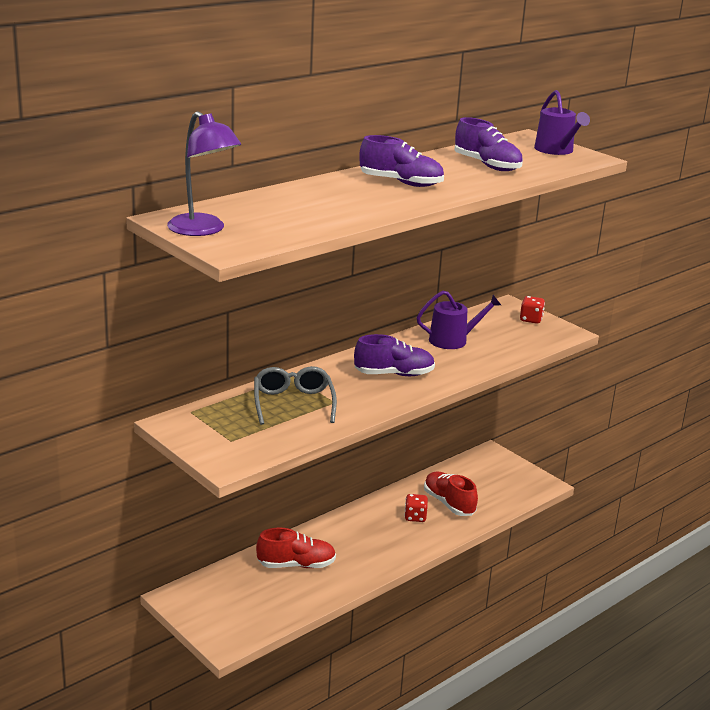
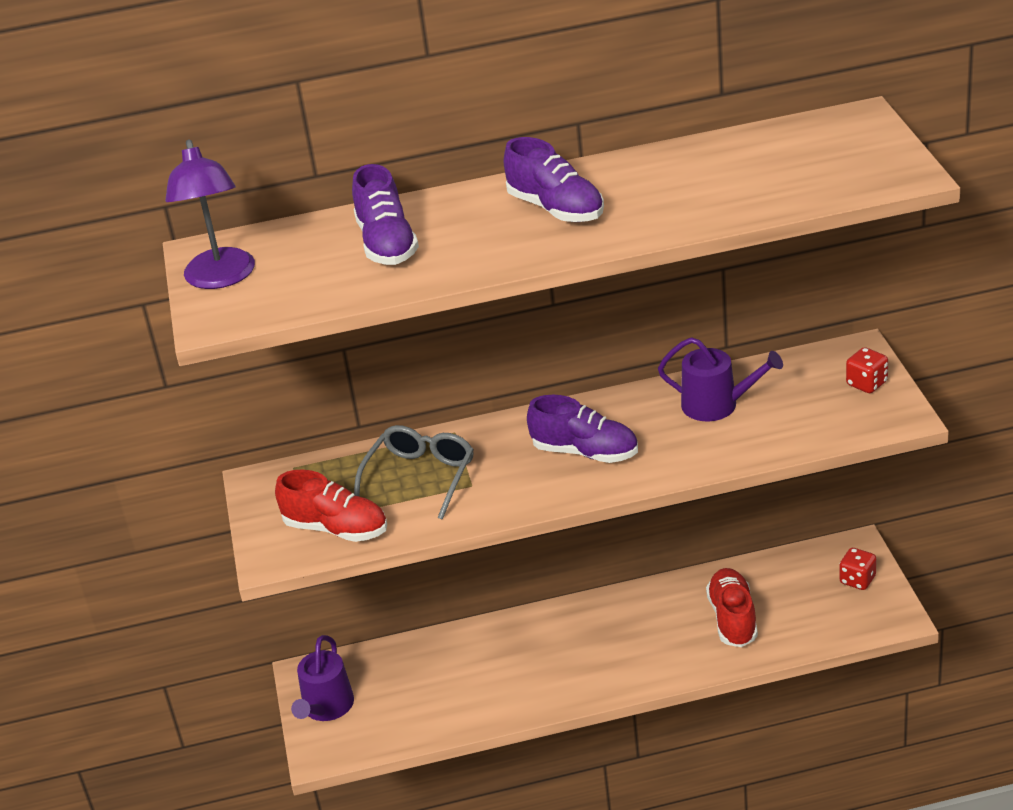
camera: 35 degrees right, 10 degrees up
red shoe [256,528,336,568] -> red shoe moved to [275,470,387,542]
red dice [404,494,428,522] -> red dice moved to [839,548,876,590]
purple shoe [455,117,523,171] -> purple shoe moved to [352,164,419,265]
purple watering can [534,90,590,155] -> purple watering can moved to [291,635,354,721]

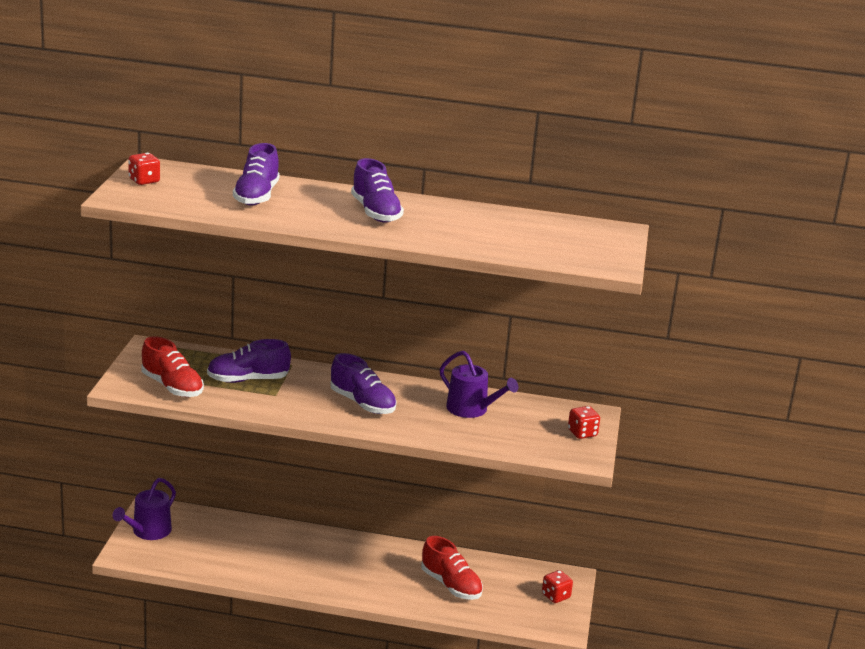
camera: 15 degrees right, 10 degrees down
purple lamp [165,140,255,289] -> red dice [128,153,160,185]
grey glasses [354,425,474,520] -> purple shoe [207,339,291,383]
red shoe [706,568,758,647] -> red shoe turned 120 degrees clockwise [421,536,483,600]

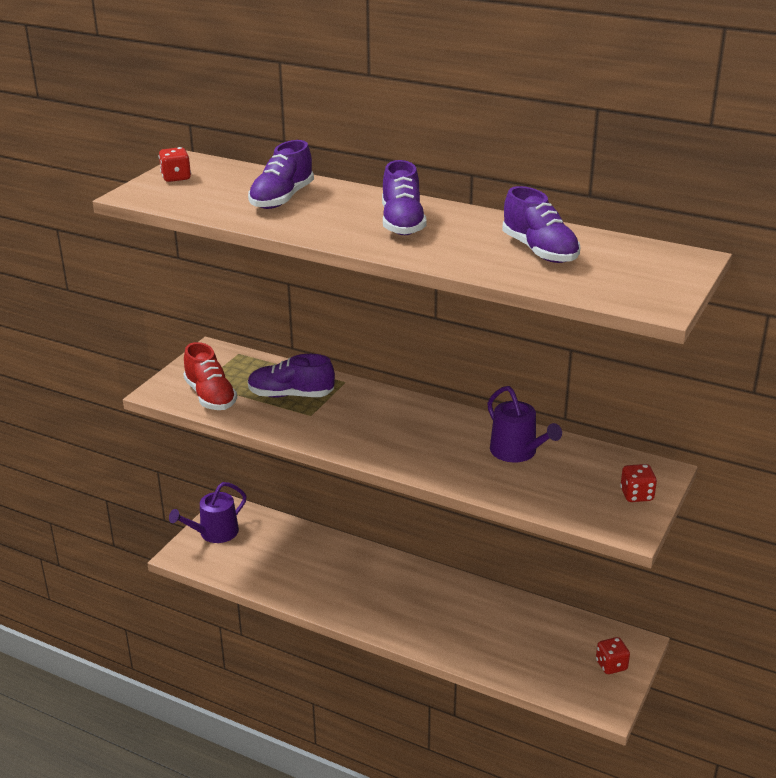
camera: 20 degrees right, 5 degrees up
purple shoe [330,353,397,414] -> purple shoe moved to [502,186,580,263]
red shoe [421,536,483,600] -> none

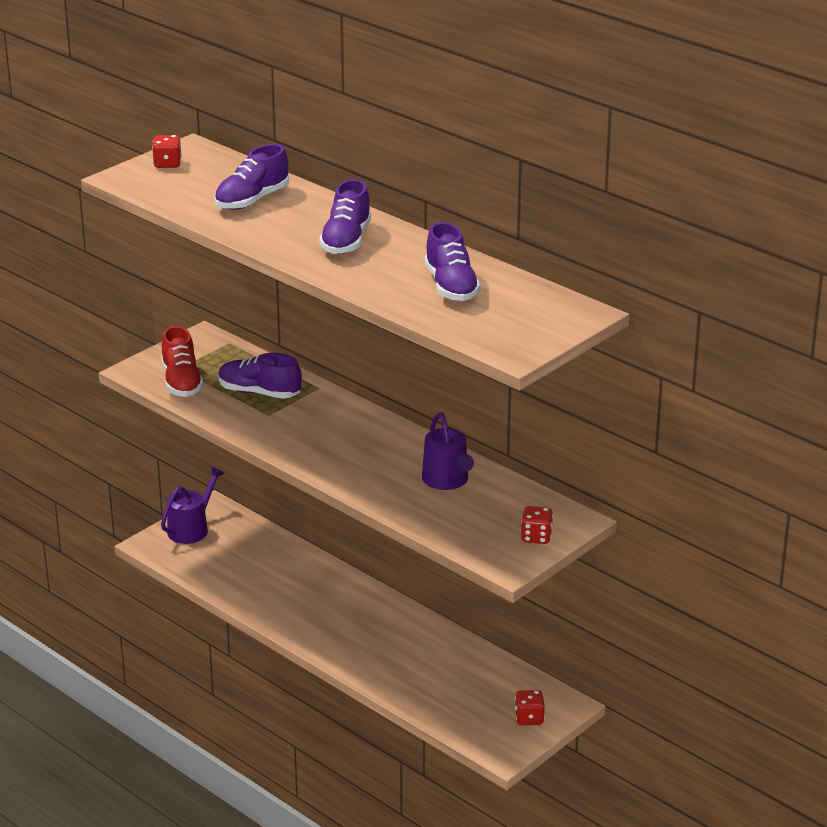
camera: 15 degrees right, 0 degrees up
purple watering can [169,482,247,543] -> purple watering can turned 150 degrees clockwise [161,467,224,544]

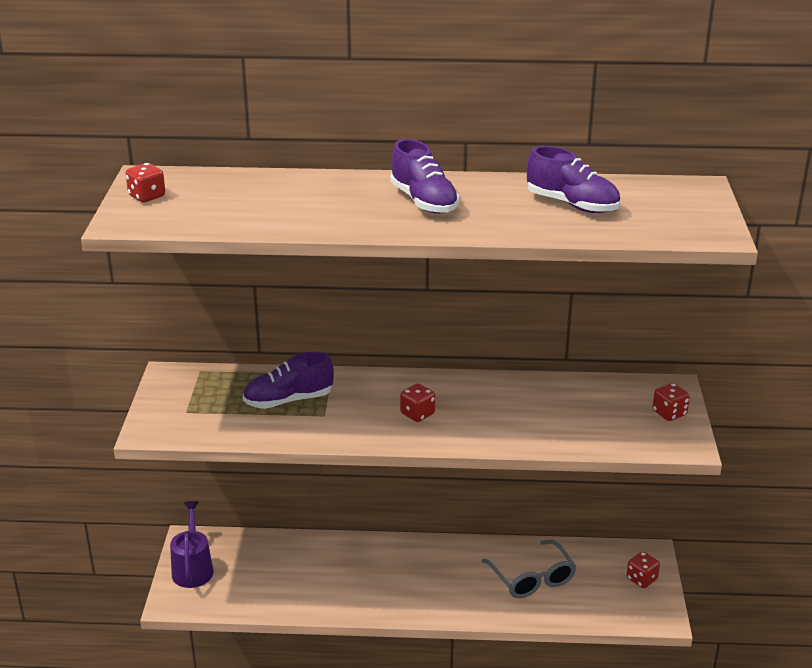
camera: 40 degrees left, 0 degrees up
red shoe [161,326,204,397] -> none
purple shoe [215,144,289,210] -> none
purple watering can [422,413,474,490] -> none
none -> red dice [400,383,435,422]
none -> grey glasses [482,540,576,598]

